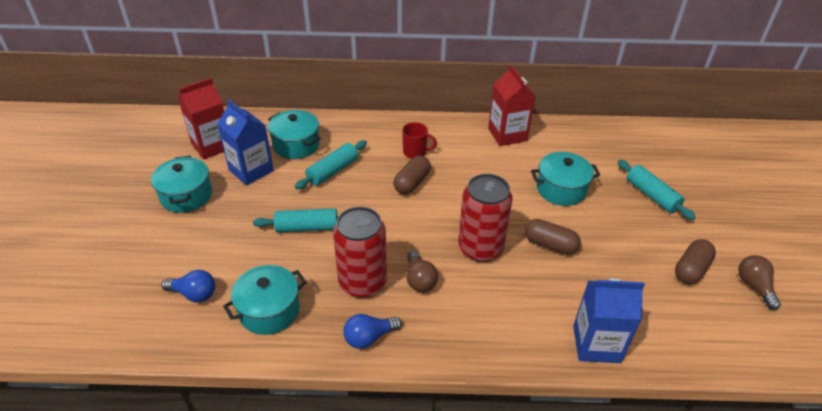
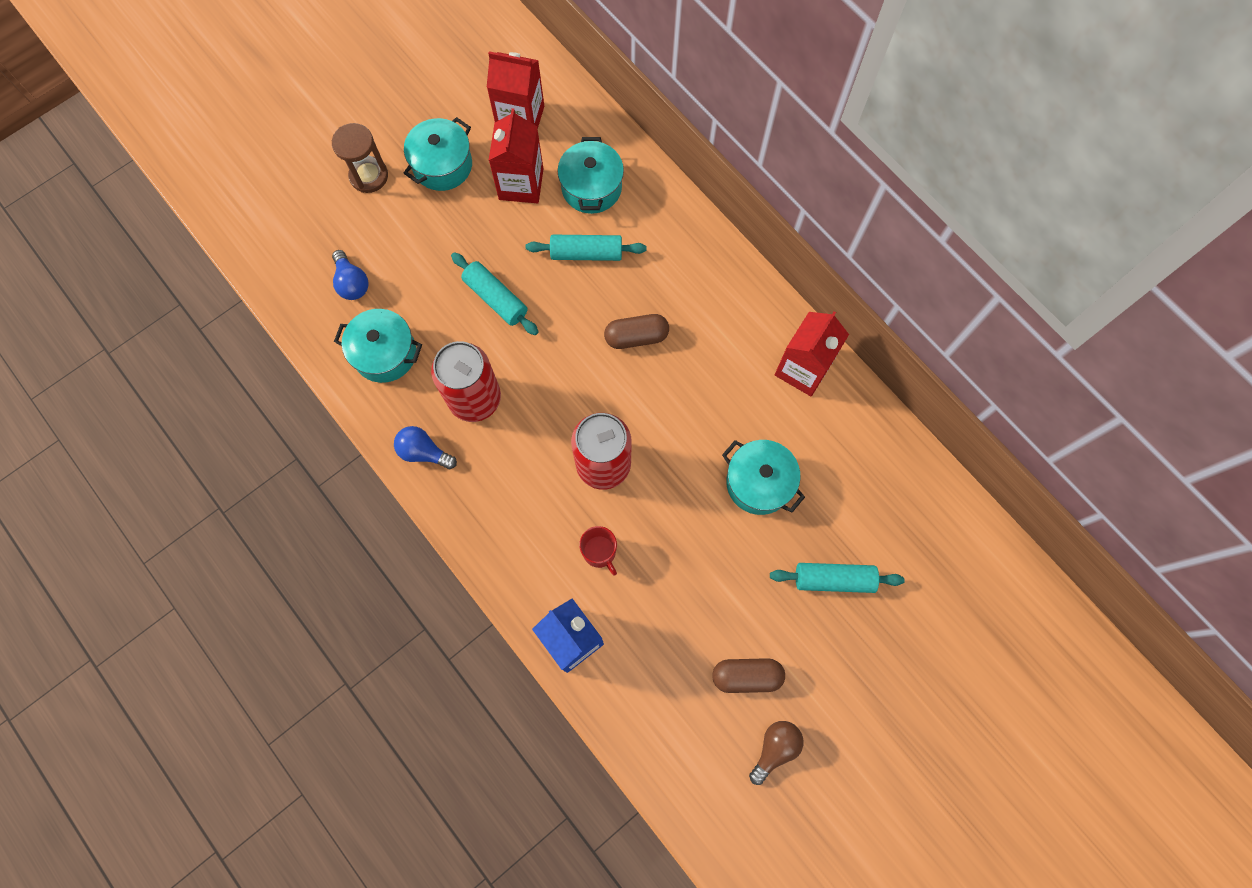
camera: 50 degrees right, 30 degrees up
blue carton [217,100,274,186] -> red carton [489,108,543,203]
red mug [402,122,437,159] -> red mug moved to [579,526,617,575]
brown light bulb [407,250,438,292] -> none
brown capsule [525,219,581,254] -> none
turquoise rolling pin [618,160,696,220] -> turquoise rolling pin turned 75 degrees clockwise [770,563,905,593]
none -> brown hourglass [332,123,388,193]

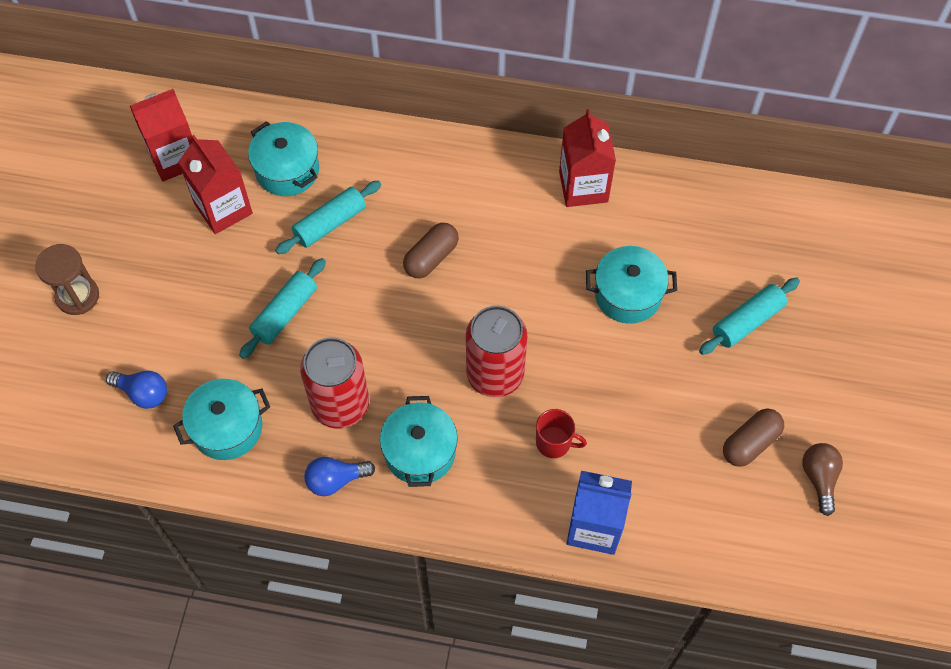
camera: 40 degrees left, 10 degrees down
turquoise pot [404,117,472,191] -> turquoise pot moved to [380,396,458,487]
turquoise rolling pin [451,252,539,335] -> turquoise rolling pin turned 60 degrees counterclockwise [239,258,326,359]

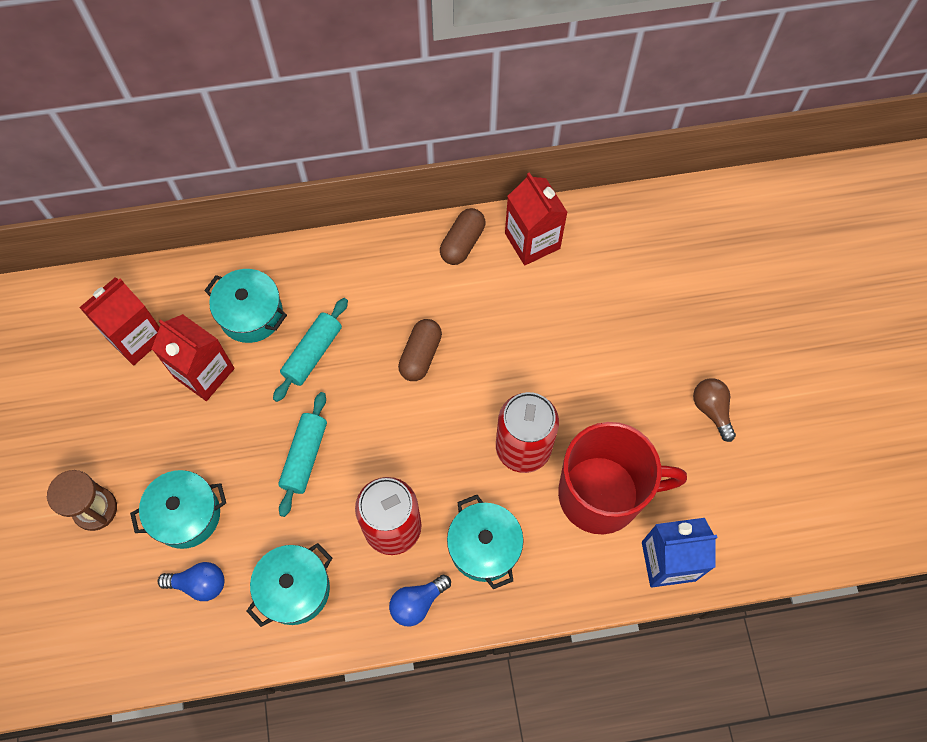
camera: 20 degrees left, 5 degrees up
red mug [536,409,587,458] -> red mug [558,422,687,534], size x2.44
turquoise pot [586,246,677,324] -> turquoise pot moved to [130,470,226,549]
turquoise rolling pin [699,278,800,355] -> none
brown capsule [723,409,784,467] -> brown capsule moved to [440,208,485,265]
brown light bulb [802,443,843,516] -> brown light bulb moved to [693,378,736,442]

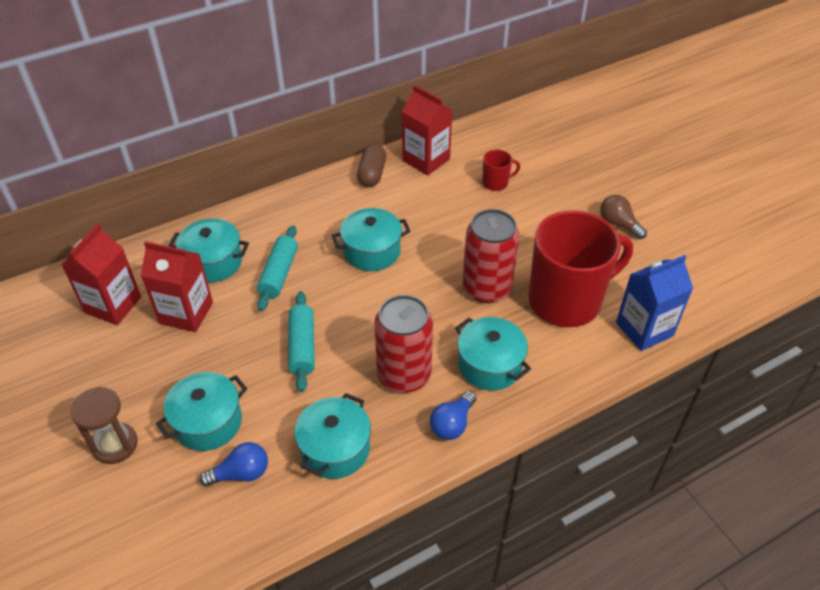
camera: 20 degrees left, 20 degrees down
brown capsule [398,319,442,381] -> turquoise pot [332,208,411,271]
none -> red mug [482,150,520,191]

